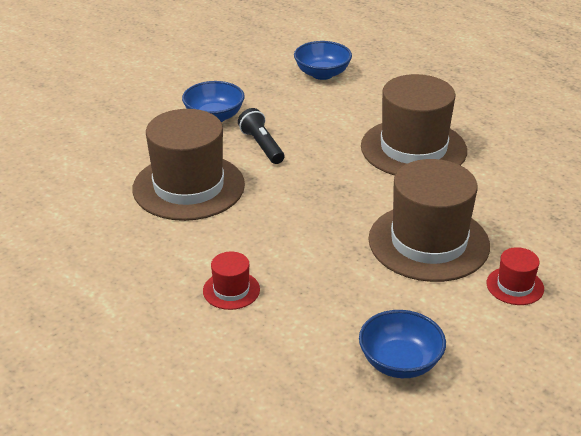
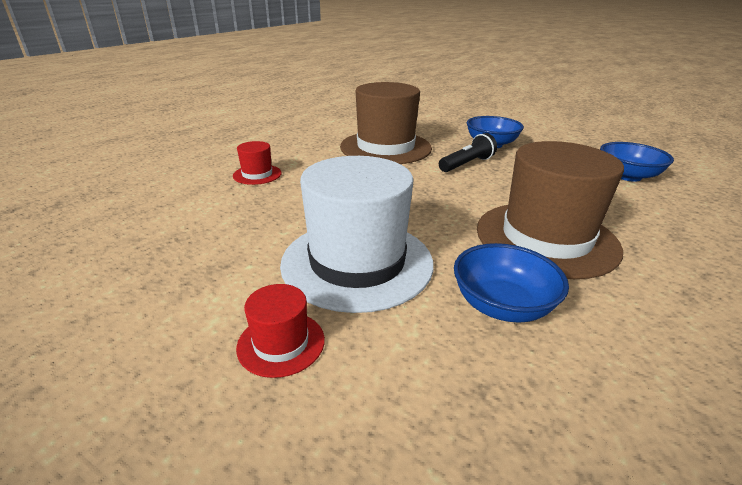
camera: 75 degrees right, 5 degrees down
blue bowl [359,310,446,378] -> blue bowl moved to [454,243,569,323]
brown hat [368,159,490,282] -> white hat [280,156,434,313]

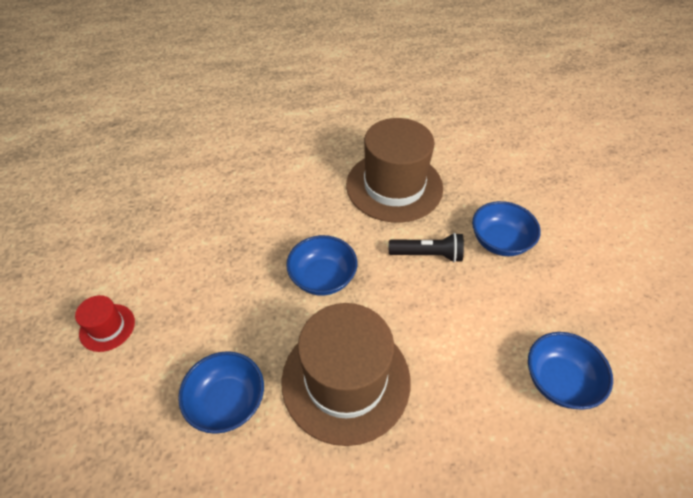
camera: 45 degrees right, 20 degrees up
red hat [233,141,282,185] -> none
white hat [280,156,434,313] -> none
none -> blue bowl [286,235,357,296]

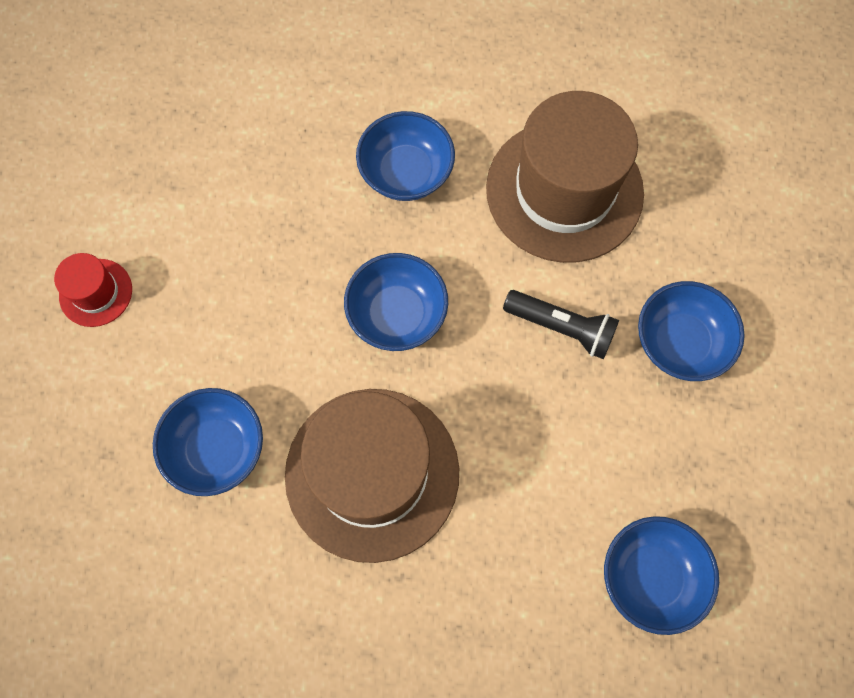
camera: 20 degrees right, 20 degrees up
none -> blue bowl [356,111,455,201]

